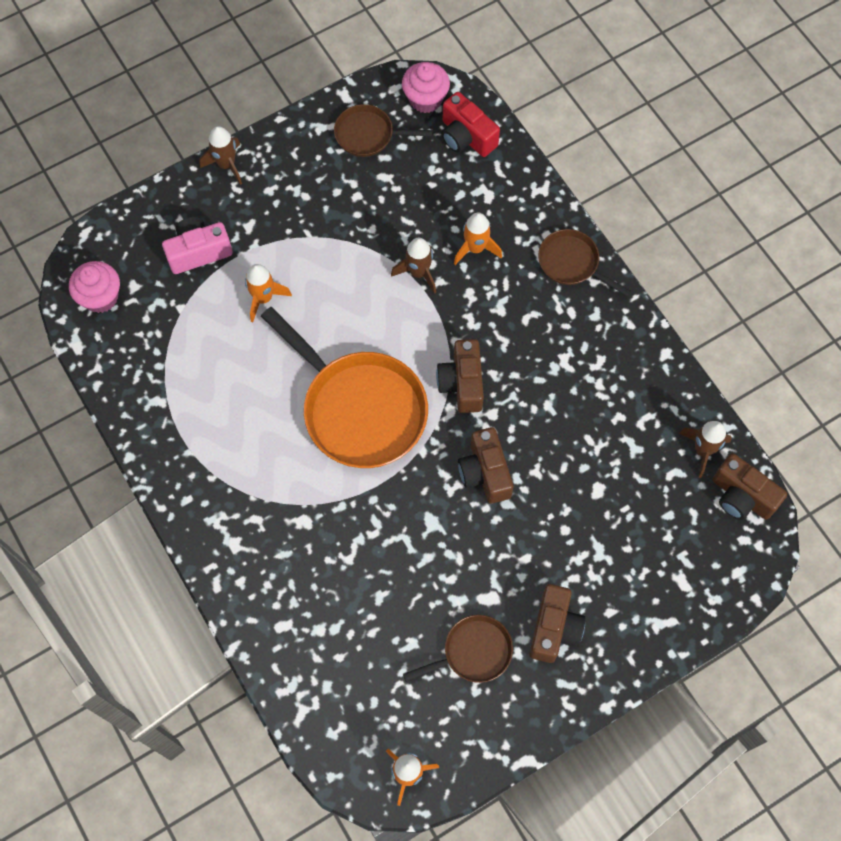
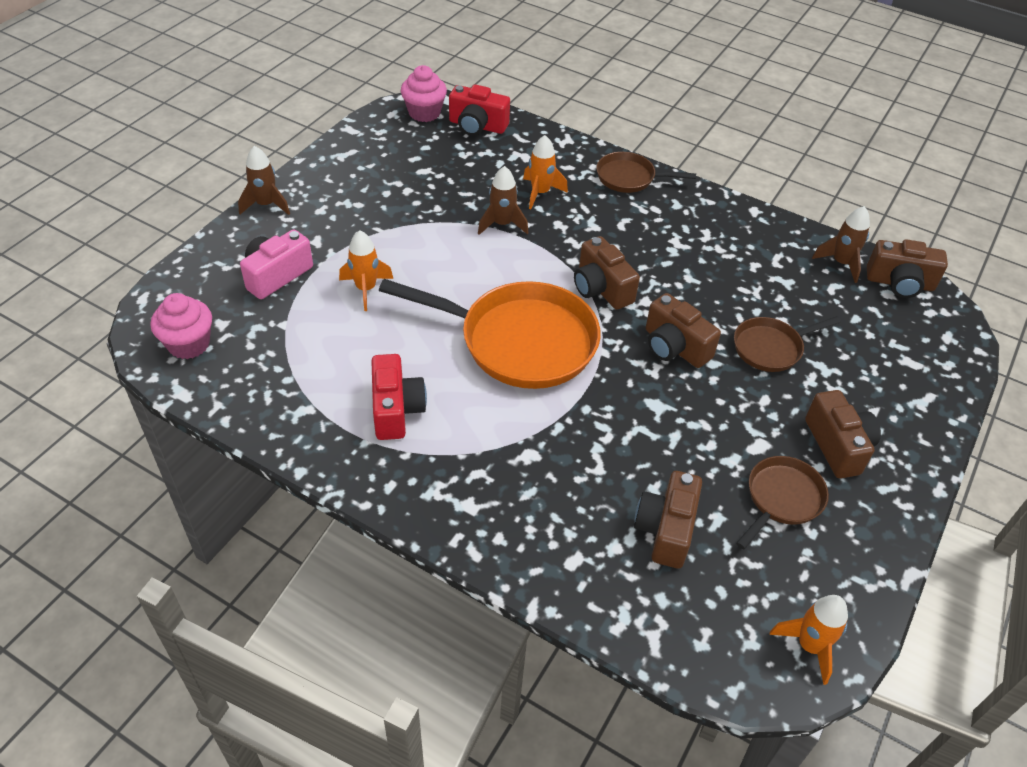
camera: 30 degrees left, 20 degrees down
brown pan [334,104,433,157] -> brown pan moved to [734,316,841,372]
none -> red camera [371,354,427,440]
none -> brown camera [634,471,702,569]

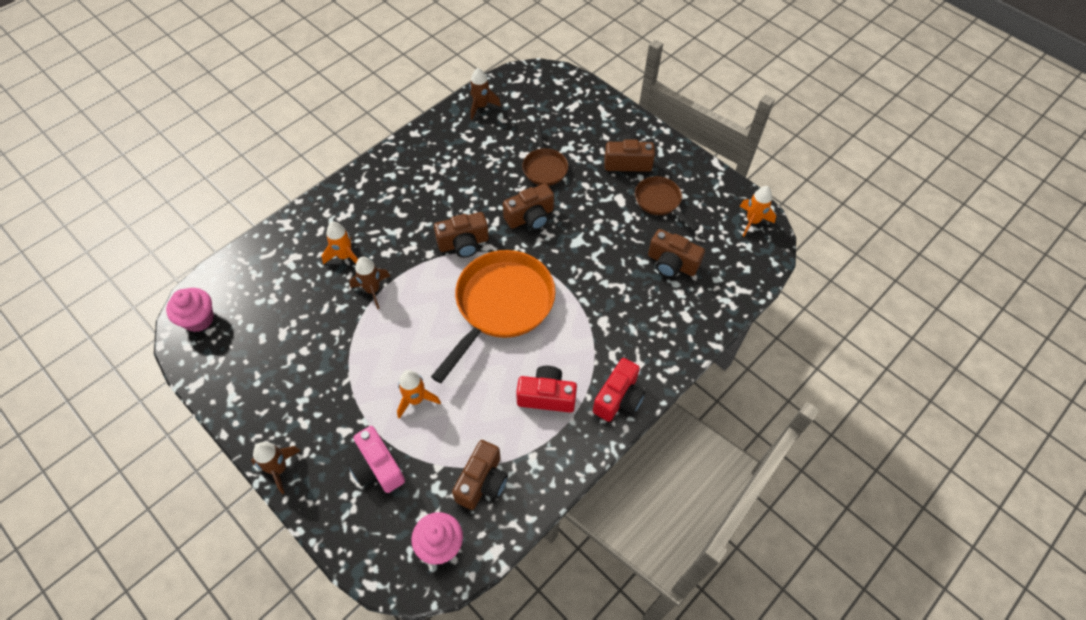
camera: 75 degrees left, 10 degrees up
red camera [449,84,510,136] -> red camera moved to [593,358,645,422]
brown pan [596,152,696,193] -> none
brown camera [867,239,948,298] -> brown camera moved to [452,440,508,510]

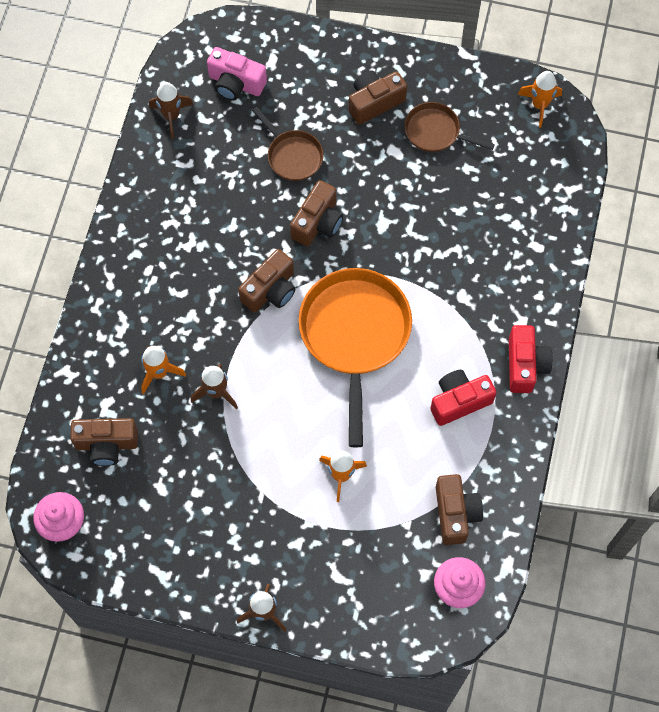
camera: 30 degrees left, 10 degrees up
pink camera [348,426,405,493] -> pink camera moved to [207,47,267,101]
brown camera [648,229,705,278] -> brown camera moved to [70,418,138,466]

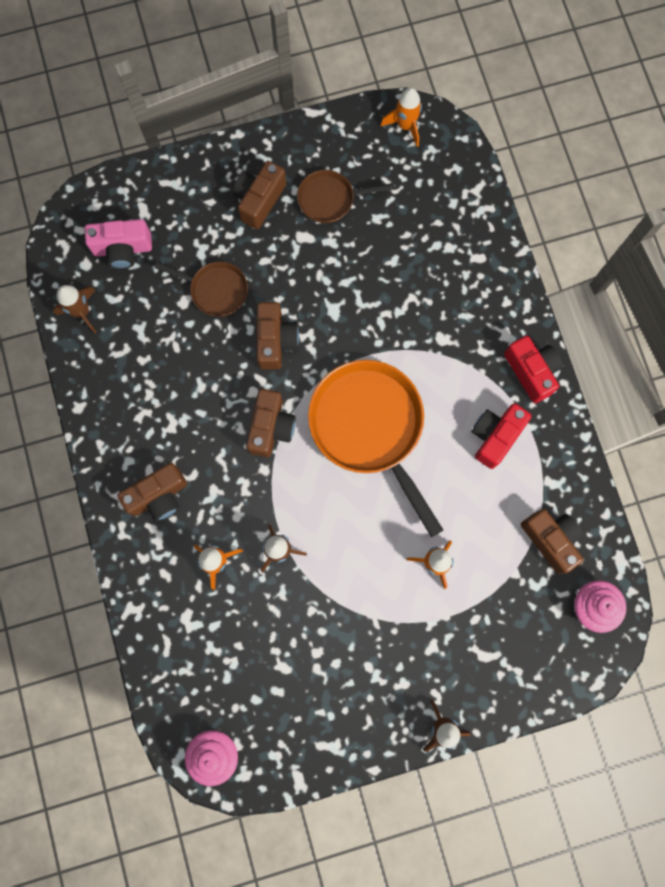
camera: 30 degrees left, 10 degrees up
brown camera [70,418,138,466] -> brown camera moved to [117,463,187,522]

